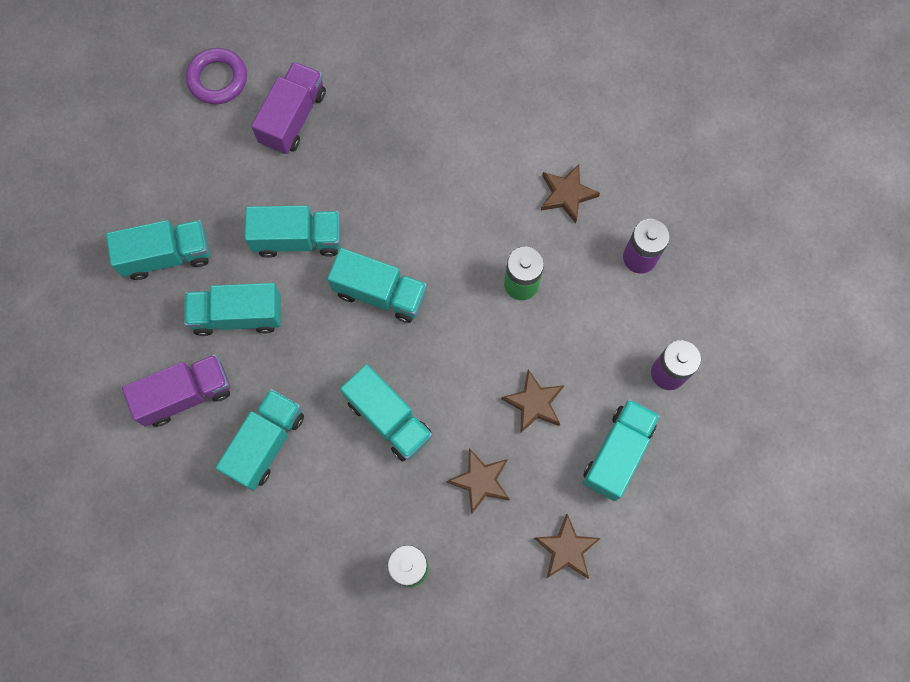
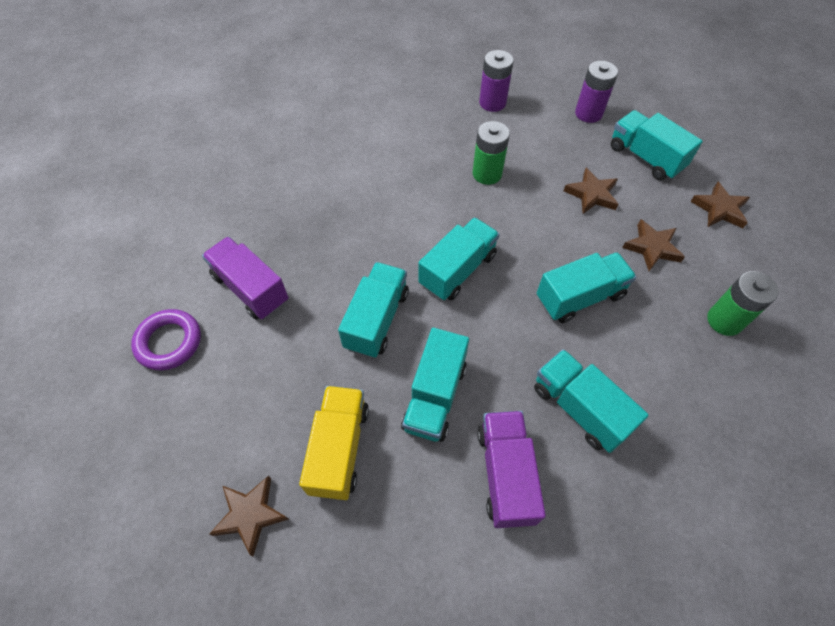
camera: 70 degrees left, 15 degrees down
turquoise truck [106,220,210,280] -> yellow truck [299,386,369,500]
brown star [541,164,600,223] -> brown star moved to [210,476,289,556]

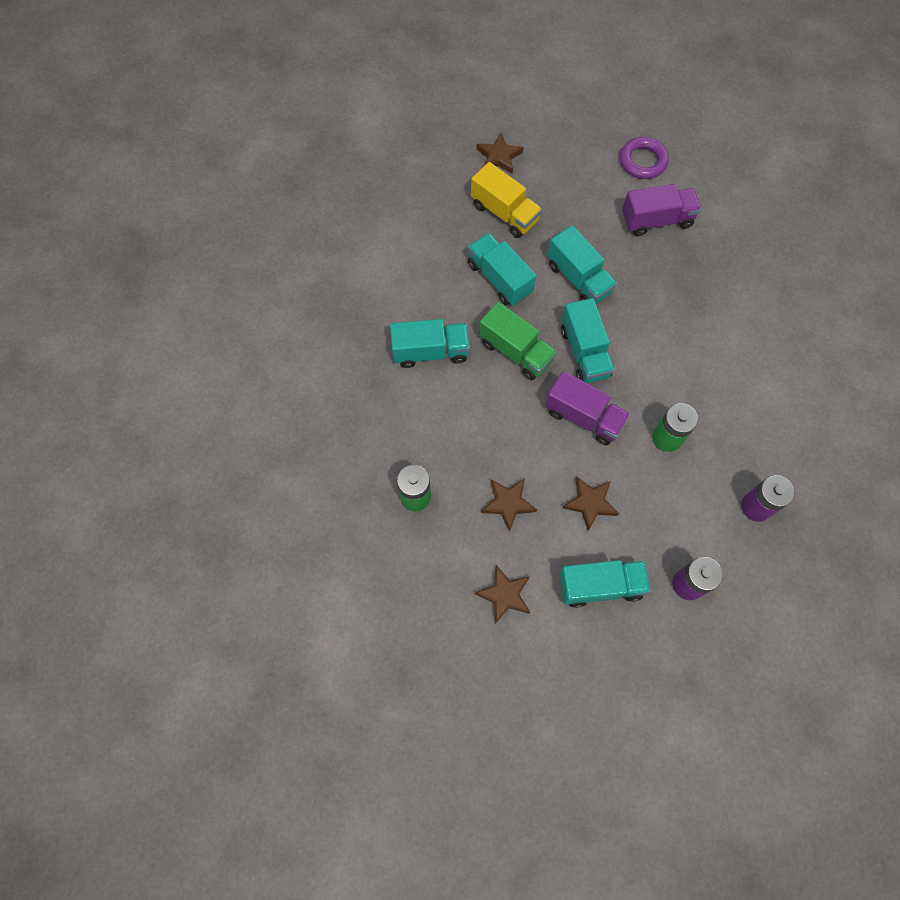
camera: 125 degrees right, 10 degrees up
purple truck [477,411,546,528] -> purple truck moved to [545,371,630,445]
turquoise truck [537,252,637,323] -> none
none -> green truck [479,302,557,380]

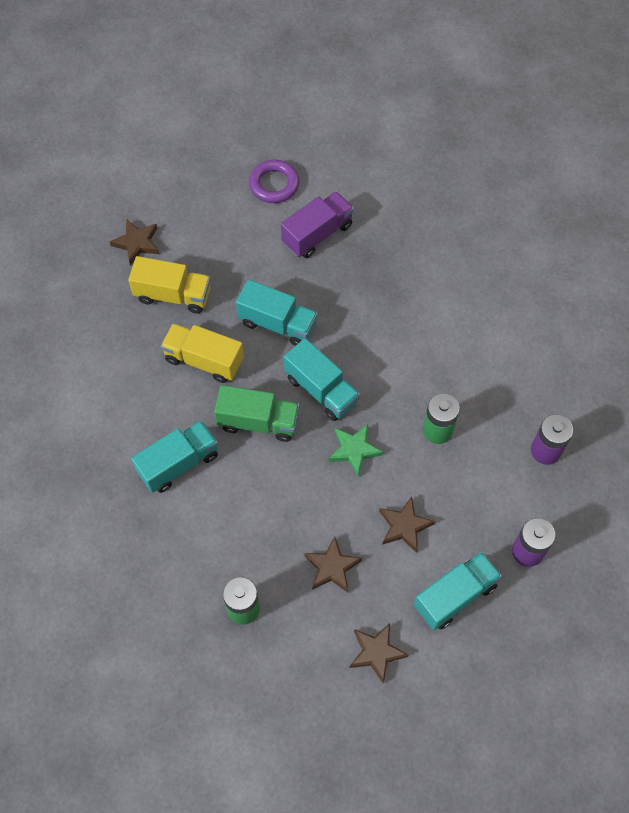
camera: 30 degrees left, 5 degrees down
turquoise truck [468,233,537,306] -> yellow truck [161,323,244,383]
purple truck [545,371,630,445] -> green star [328,424,383,477]

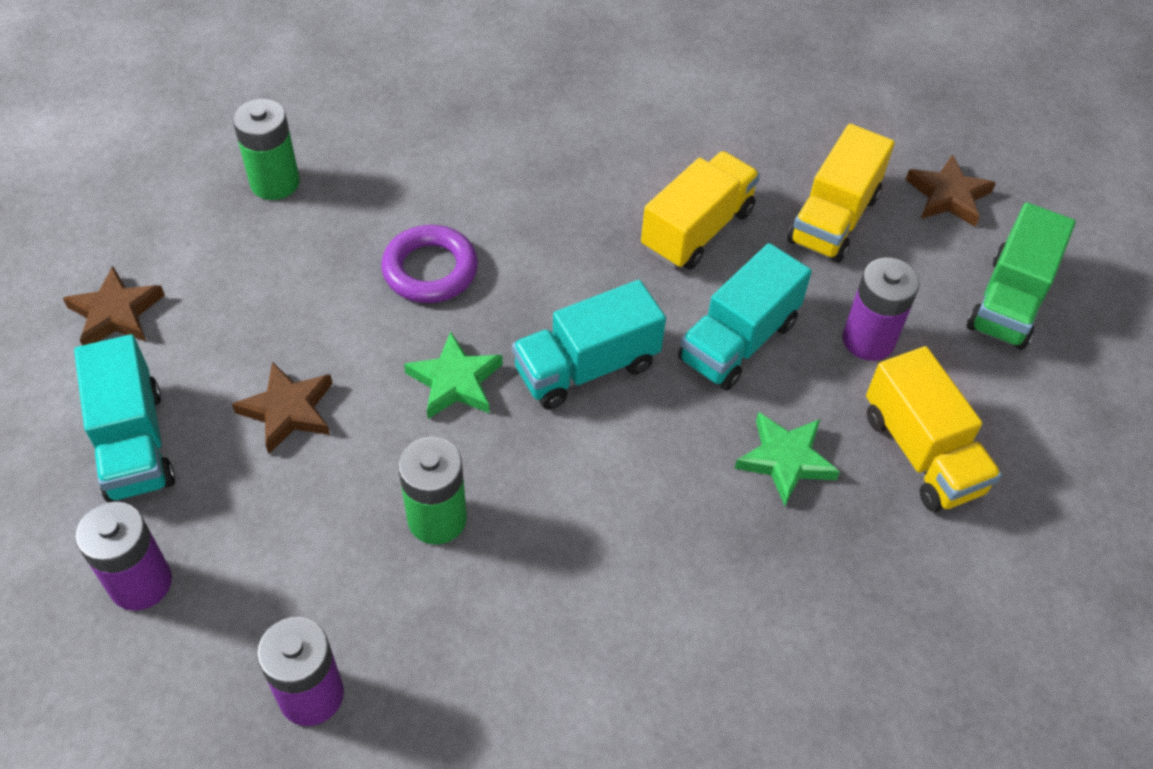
camera: 105 degrees right, 10 degrees down
turquoise truck [131,420,218,493] -> none
green truck [214,385,299,442] -> green truck moved to [967,202,1076,350]
purple ring [249,159,299,203] -> purple ring moved to [381,225,478,303]
purple truck [281,191,354,258] -> yellow truck [866,346,1002,512]
brown star [304,536,362,593] -> none
none -> green star [735,412,840,506]
none -> purple battery [843,258,920,361]

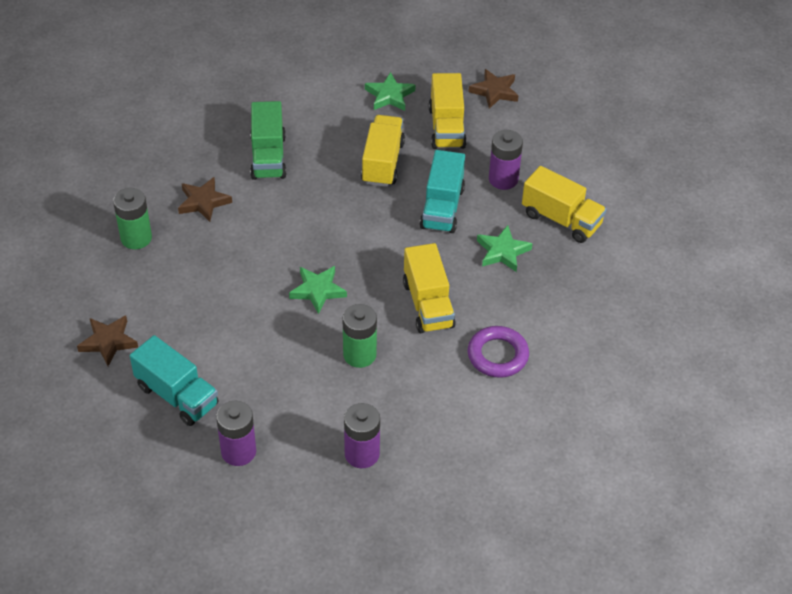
camera: 30 degrees left, 5 degrees down
brown star [232,362,333,454] -> brown star moved to [178,177,232,222]
purple ring [381,225,478,303] -> purple ring moved to [468,326,529,378]
turquoise truck [512,280,666,409] -> none
green truck [967,202,1076,350] -> green truck moved to [250,101,287,180]
none -> green star [365,72,415,111]
none -> yellow truck [403,243,456,333]

